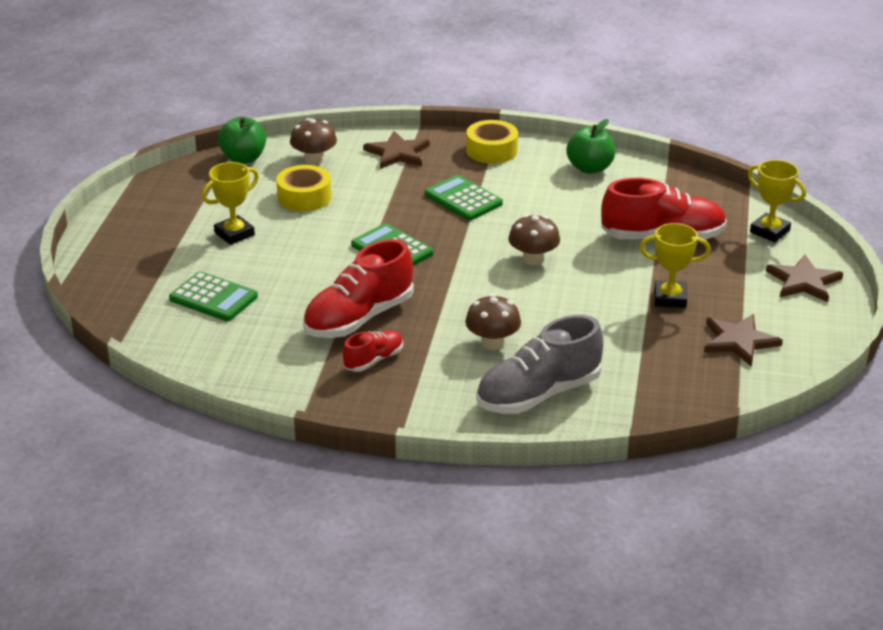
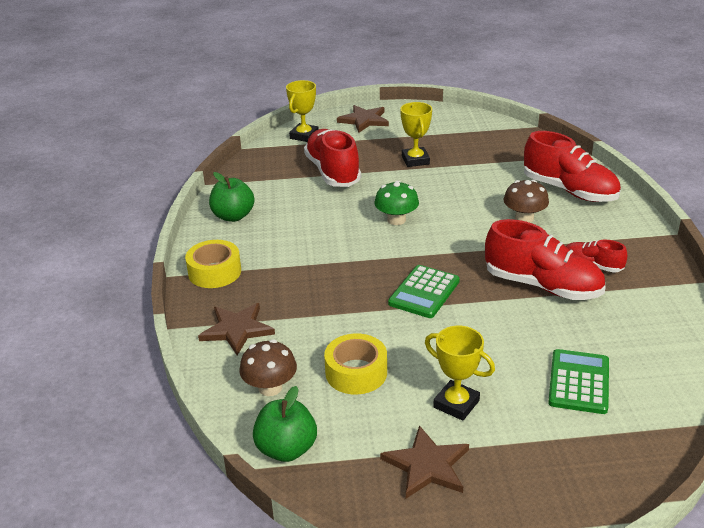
camera: 105 degrees left, 0 degrees up
green calculator [425,175,503,221] -> none
grey shoe [476,315,603,414] -> red shoe [524,131,621,202]
brown mushroom [509,215,560,265] -> green mushroom [374,181,419,225]
brown star [704,314,783,367] -> brown star moved to [380,425,469,499]

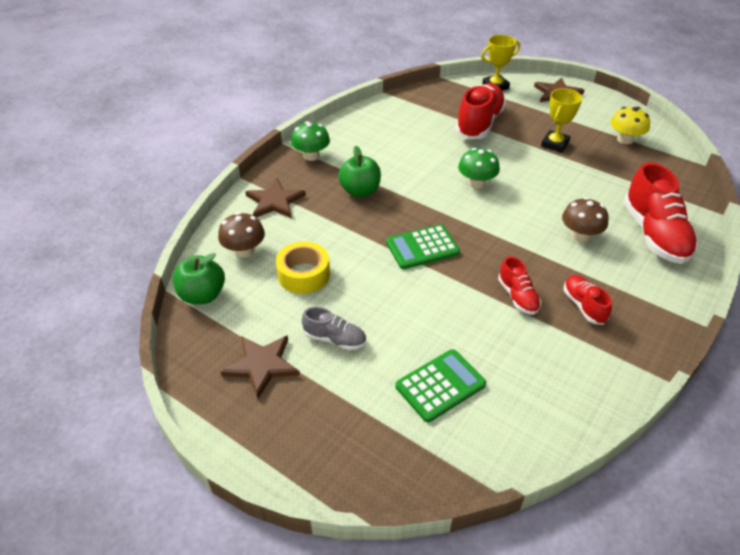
camera: 40 degrees right, 10 degrees up
yellow tape [185,240,241,288] -> green mushroom [291,121,330,161]
green apple [209,172,254,222] -> green apple moved to [338,146,381,197]
yellow trophy [425,326,495,421] -> grey shoe [302,307,366,350]
red shoe [485,219,606,300] -> red shoe [498,256,541,315], size x0.52
none -> yellow mushroom [610,107,650,144]

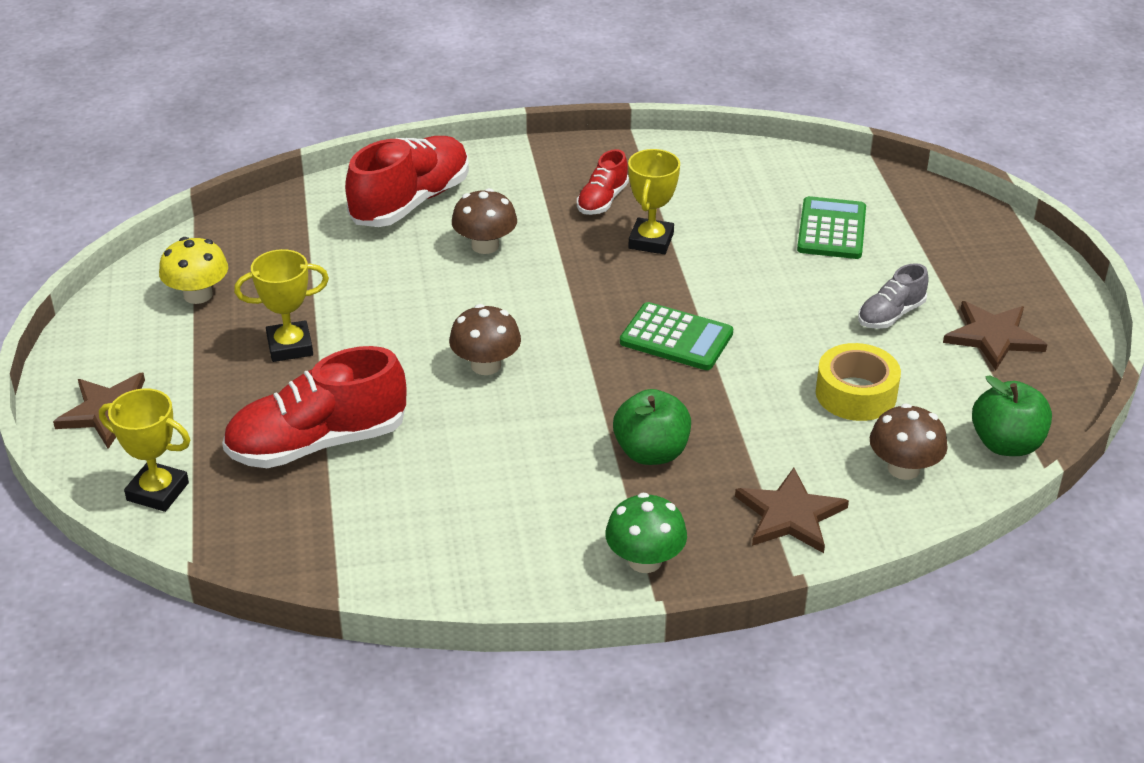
camera: 135 degrees left, 5 degrees down
grey shoe [302,307,366,350] -> grey shoe turned 105 degrees counterclockwise [858,263,929,329]
green calculator [395,349,486,422] -> green calculator turned 90 degrees clockwise [797,196,866,259]
green mushroom [458,148,500,189] -> brown mushroom [449,304,521,375]
red shoe [498,256,541,315] -> yellow trophy [628,149,680,254]

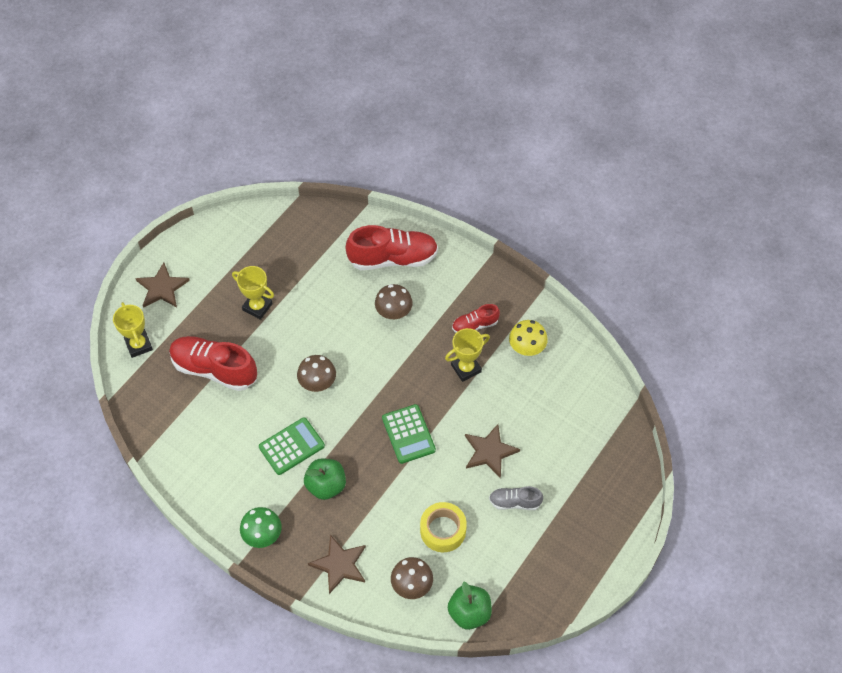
camera: 45 degrees right, 20 degrees up
yellow mushroom [159,237,228,304] -> yellow mushroom moved to [509,320,548,356]
green calculator [797,196,866,259] -> green calculator moved to [259,417,325,475]
brown star [943,301,1047,370] -> brown star moved to [465,424,520,478]

